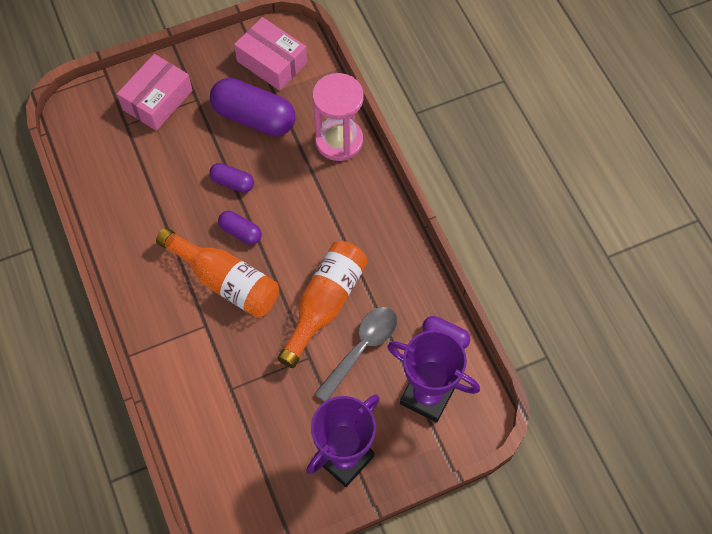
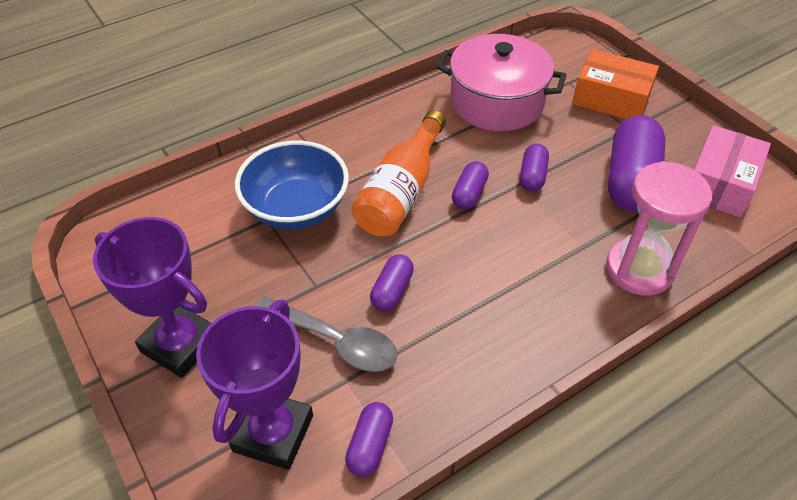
camera: 80 degrees right, 15 degrees down
pink box [117,54,193,131] -> orange box [572,49,659,119]
orange bottle [277,241,368,368] -> purple capsule [370,254,414,311]
none -> blue bowl [235,141,349,230]
none -> pink pot [436,34,566,131]

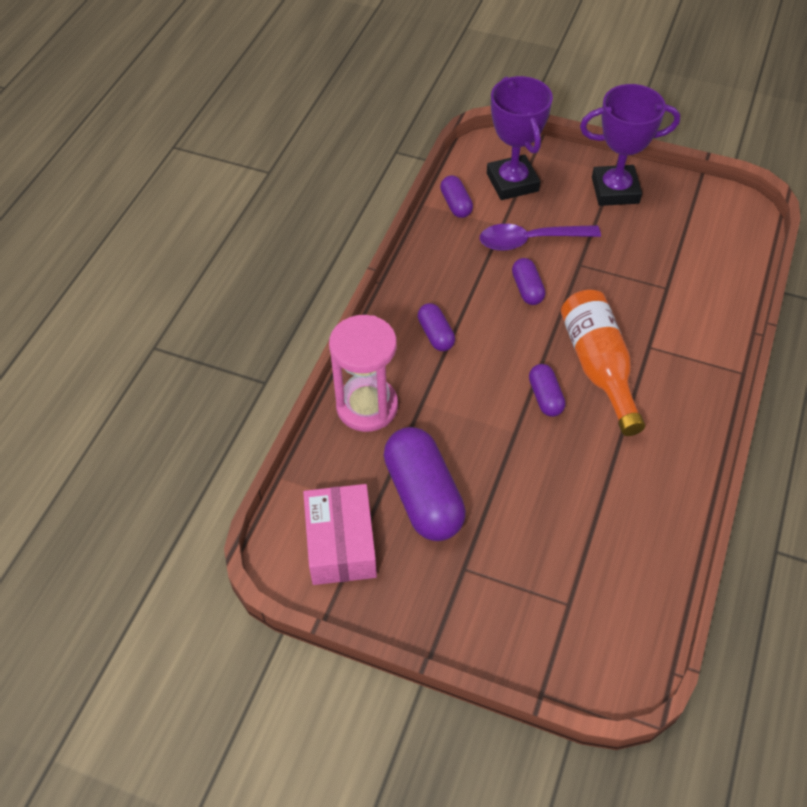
camera: 145 degrees right, 5 degrees up
blue bowl [235,141,349,230] -> none
grey spoon [255,296,398,372] -> purple spoon [480,224,601,251]
pink pot [436,34,566,131] -> none
purple capsule [520,143,549,191] -> purple capsule moved to [418,303,455,351]
orange box [572,49,659,119] -> none

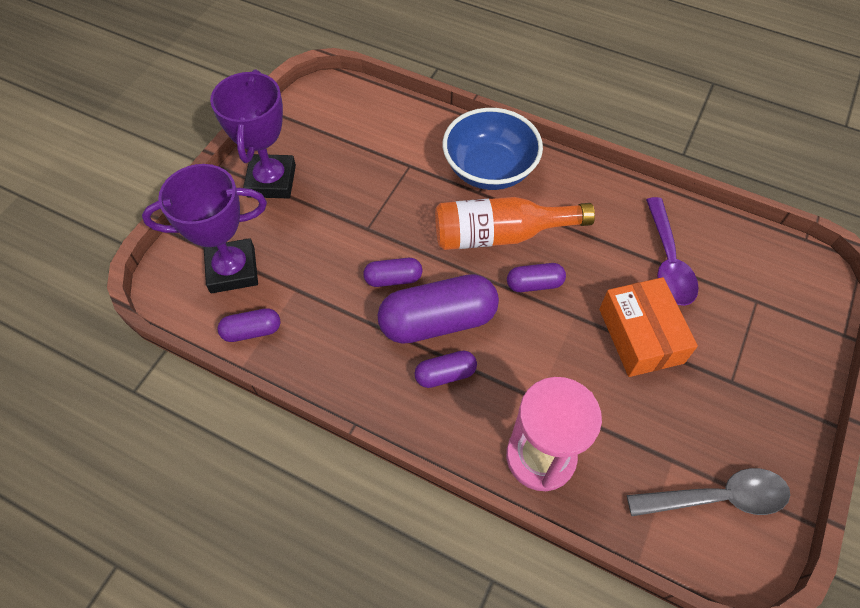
camera: 85 degrees left, 5 degrees up
pink box [303,484,377,585] -> grey spoon [627,468,790,516]
purple capsule [384,427,466,541] -> purple capsule moved to [378,274,499,344]
purple spoon [480,224,601,251] -> purple spoon moved to [646,197,699,306]
none -> blue bowl [443,108,543,190]
none -> orange box [599,277,698,377]

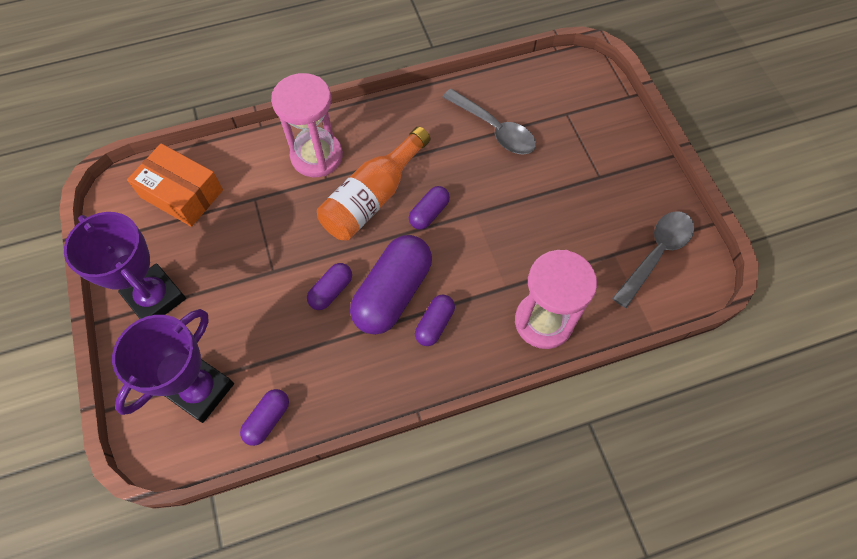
camera: 45 degrees left, 5 degrees up
blue bowl [443,108,543,190] -> pink hourglass [271,73,343,177]
orange box [599,277,698,377] -> orange box moved to [127,143,223,227]
purple spoon [646,197,699,306] -> grey spoon [443,89,536,155]

